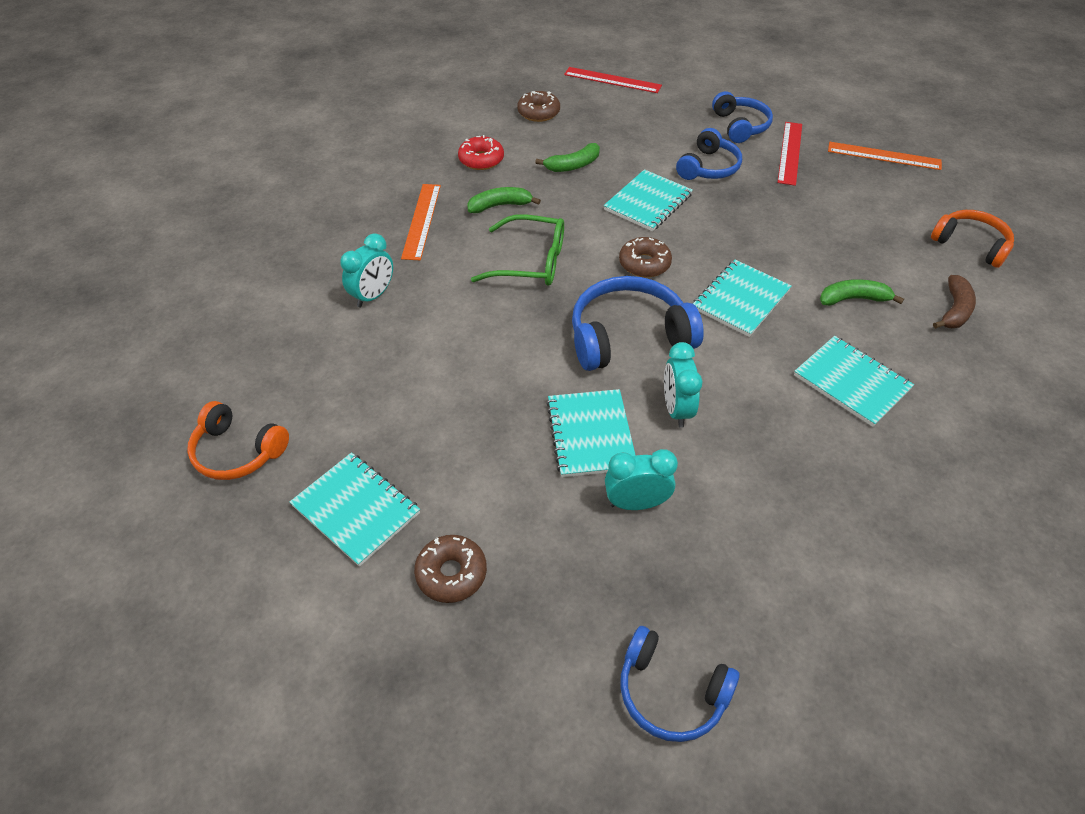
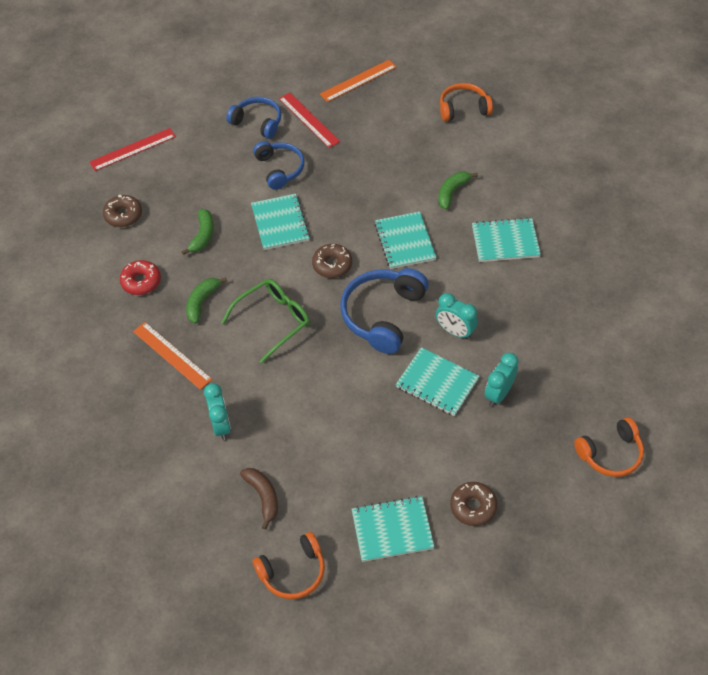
camera: 50 degrees left, 5 degrees up
blue headphones [620,626,739,742] -> orange headphones [574,417,644,477]
brown banana [933,275,976,329] -> brown banana moved to [240,468,278,530]

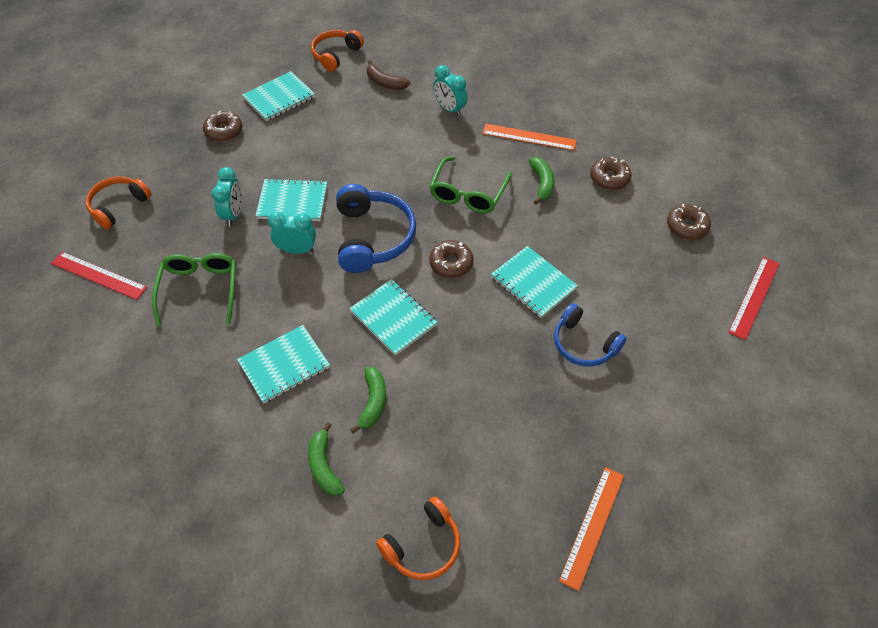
camera: 150 degrees right, 0 degrees up
red donut [120,260,161,295] -> brown donut [590,157,631,190]
green banana [182,209,214,255] -> green banana moved to [308,423,345,496]
blue headphones [226,97,281,139] -> none
red ruler [279,92,340,148] -> red ruler moved to [51,252,147,300]
none -> green glasses [152,253,236,327]

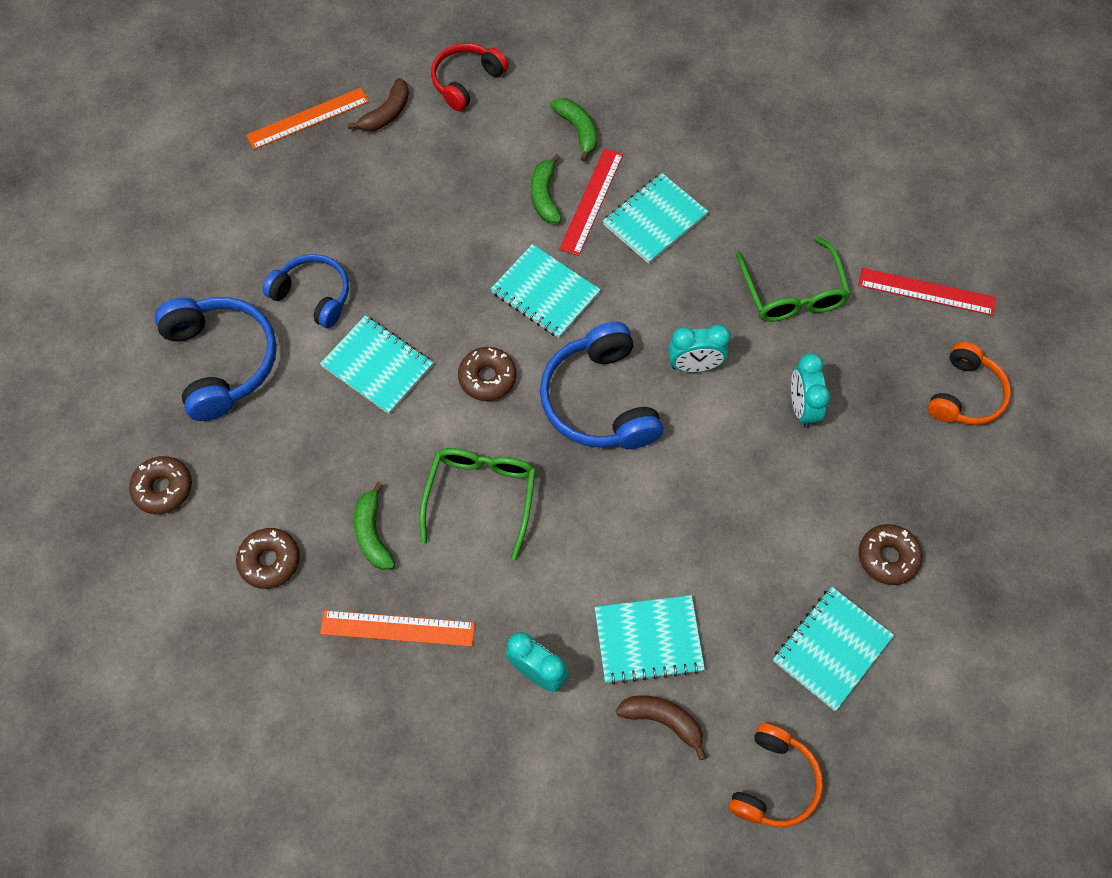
camera: 170 degrees right, 10 degrees up
turquoise notebook [255,178,327,221] -> turquoise notebook moved to [595,595,705,684]
orange headphones [376,497,460,580] -> red headphones [431,43,508,111]
orange ruler [559,467,624,591] -> orange ruler turned 45 degrees clockwise [246,88,369,150]
red ruler [728,257,780,340] -> red ruler moved to [559,148,623,256]
none -> blue headphones [154,297,277,421]
none -> brown banana [347,78,409,132]

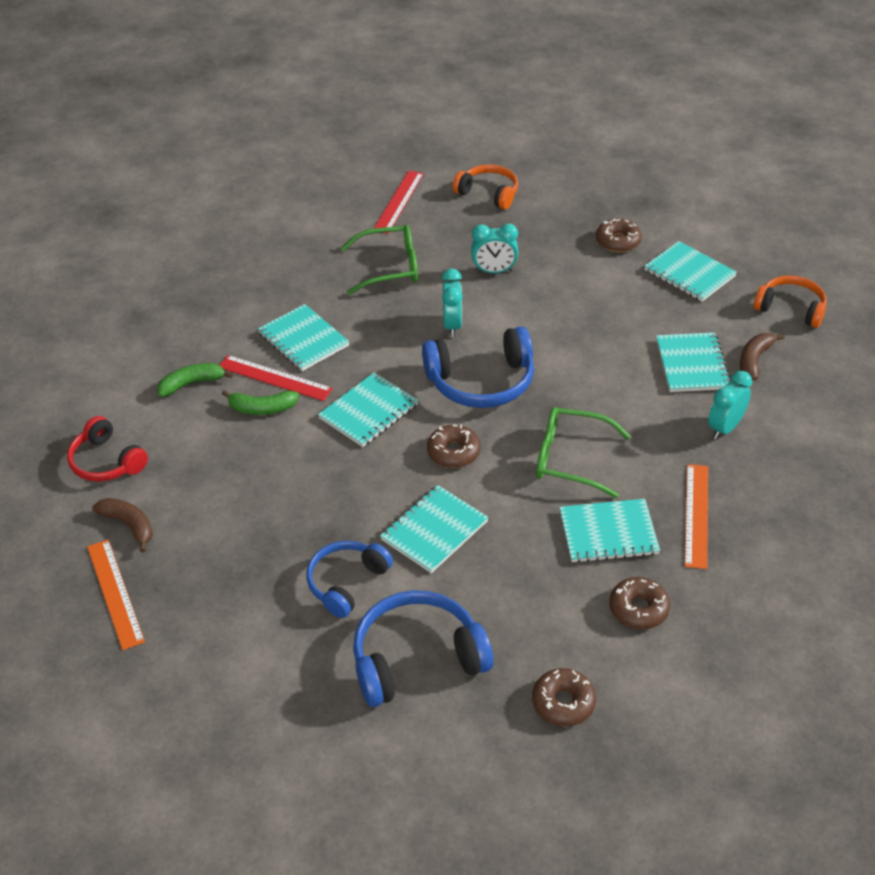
camera: 85 degrees left, 20 degrees down
green banana [354,482,395,570] -> turquoise notebook [559,499,660,563]

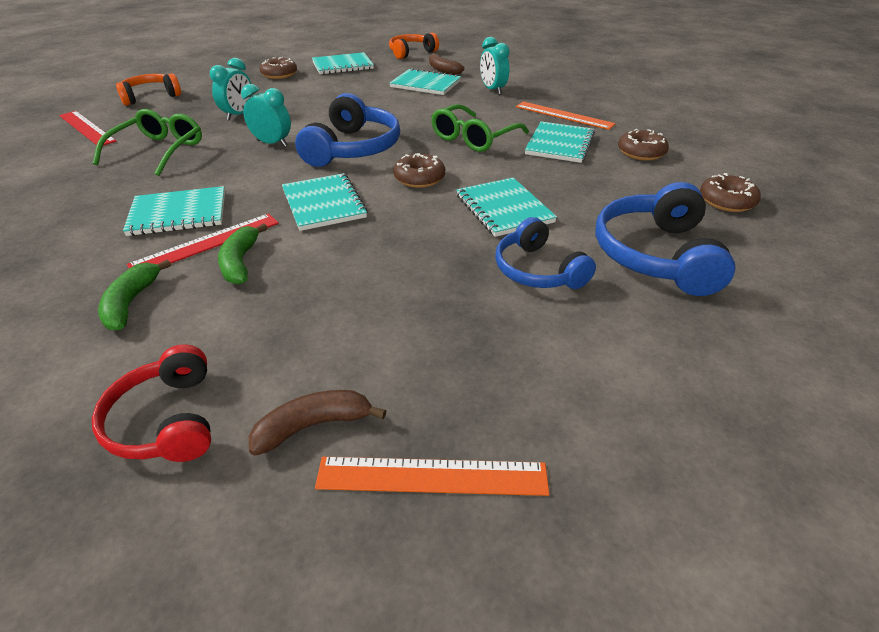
camera: 65 degrees left, 5 degrees down
red headphones [67,416,148,482] -> red headphones turned 90 degrees clockwise [92,344,211,462]
green banana [222,390,299,415] -> green banana turned 150 degrees clockwise [218,223,268,284]

